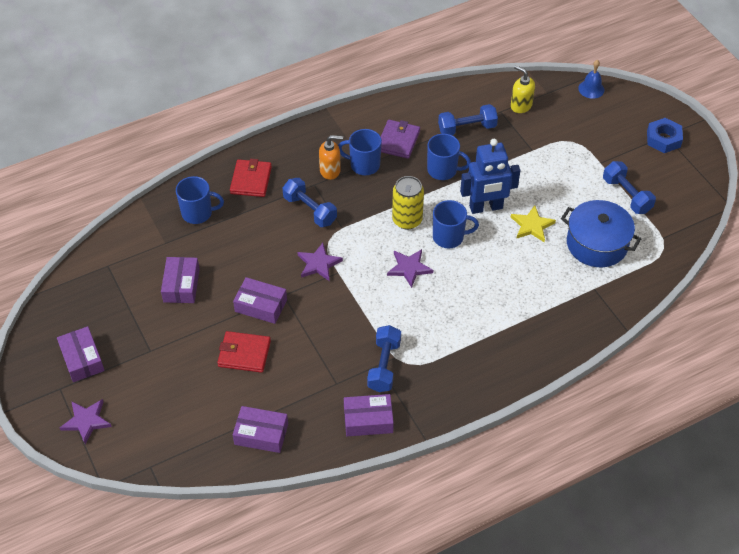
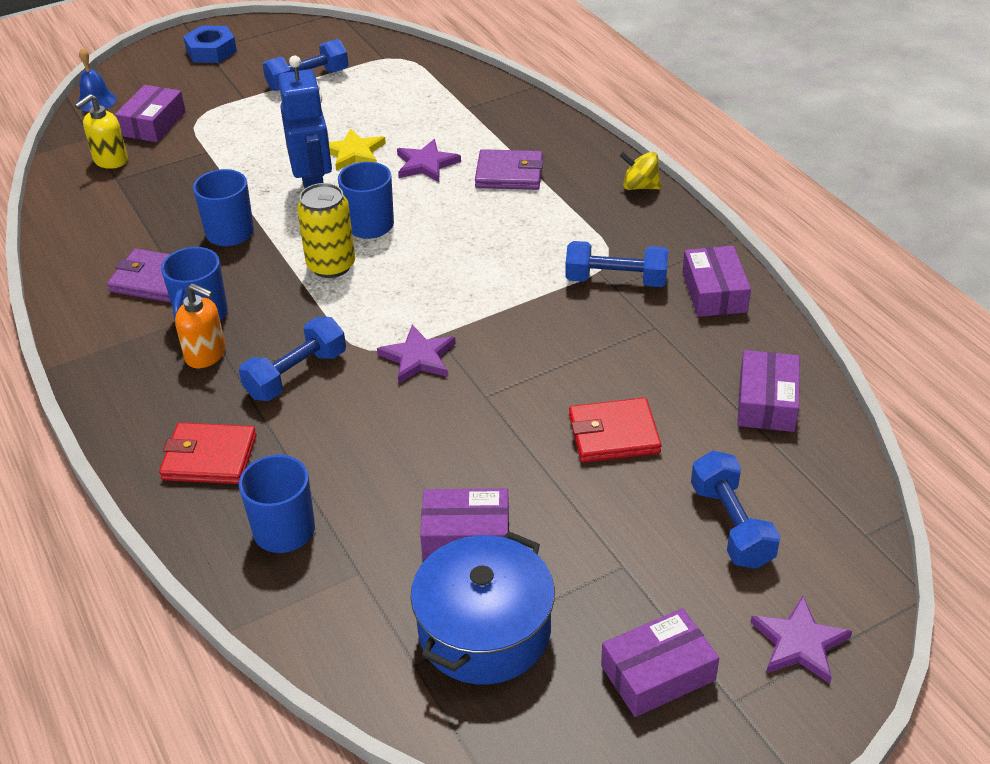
camera: 90 degrees left, 10 degrees down
red wallet [217,331,271,373] -> red wallet turned 75 degrees clockwise [569,398,662,463]
purple box [233,277,287,324] -> purple box moved to [115,85,186,142]
orange soap dispenser [319,135,343,180] -> orange soap dispenser turned 120 degrees clockwise [175,283,226,368]
purple star [387,249,433,288] -> purple star moved to [397,139,461,182]
blue dumbbell [438,104,498,135] -> blue dumbbell moved to [691,450,781,569]
blue pot [561,200,641,267] -> blue pot moved to [410,531,555,684]
none -> purple wallet [475,149,543,190]
none -> yellow spinning top [620,152,661,190]

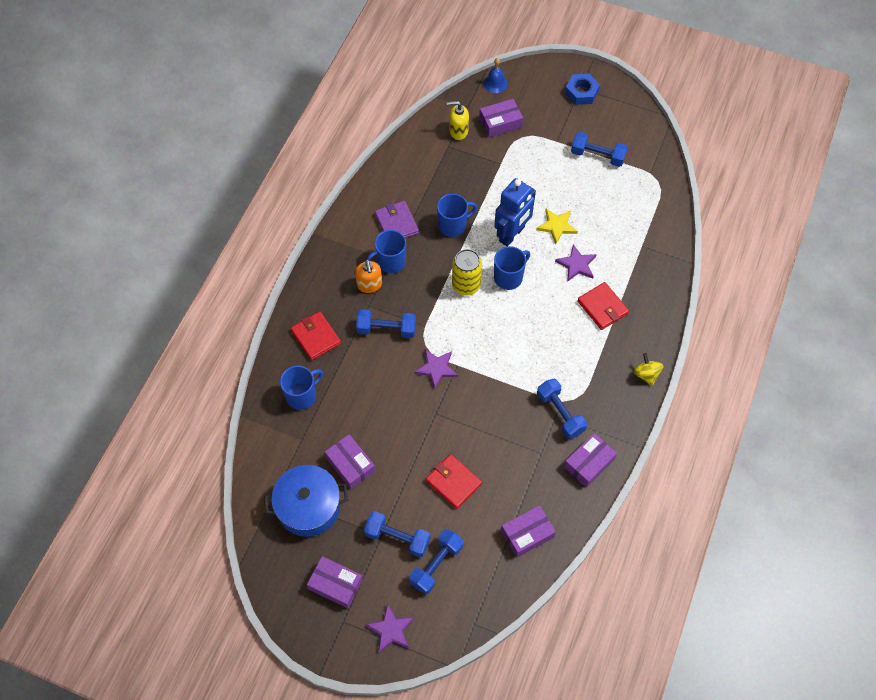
camera: 50 degrees right, 20 degrees up
purple wallet [475,149,543,190] -> red wallet [577,282,629,330]
none -> blue dumbbell [364,511,431,557]

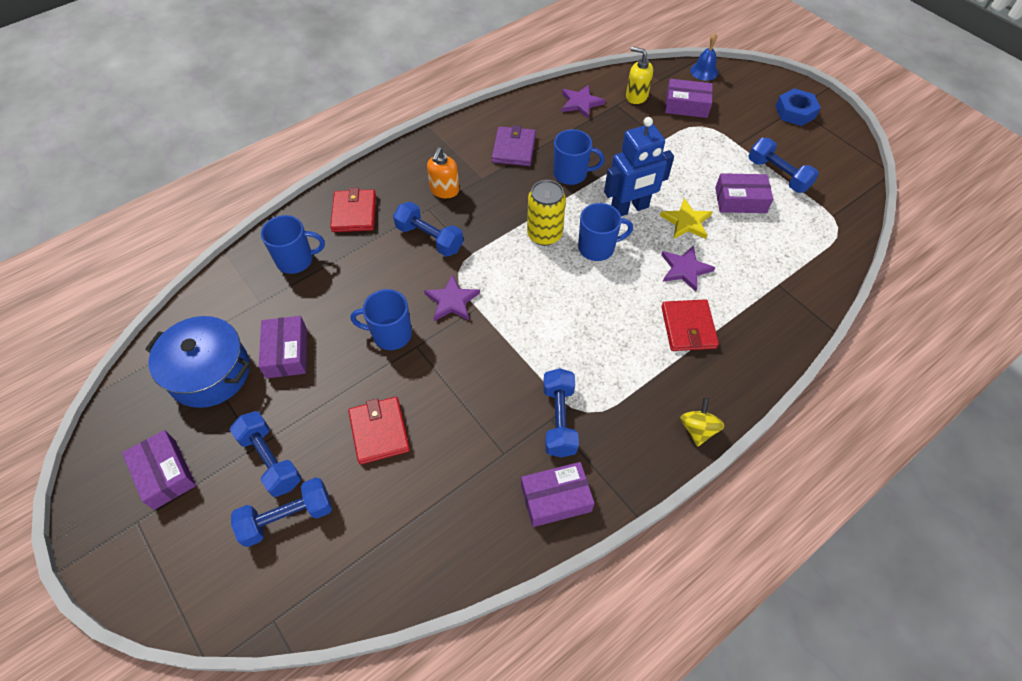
camera: 30 degrees right, 5 degrees down
blue mug [366,230,406,273] -> blue mug moved to [350,289,412,350]
purple star [366,603,414,653] -> purple star moved to [562,85,606,119]
purple box [501,505,556,558] -> purple box moved to [715,173,773,213]

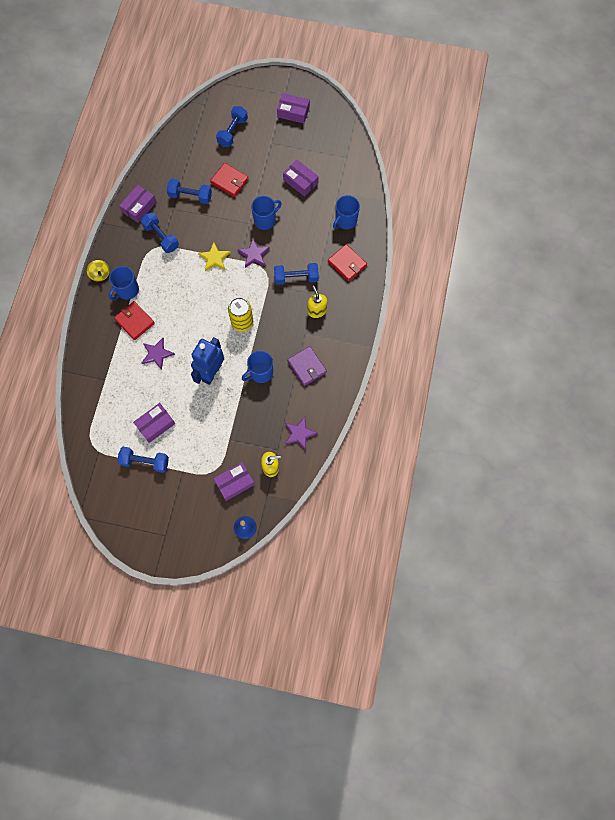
camera: 140 degrees right, 15 degrees up
blue pot [145,316,250,408] -> none
blue dumbbell [230,411,301,497] -> blue dumbbell moved to [167,179,212,204]
orange soap dispenser [427,147,459,198] -> yellow soap dispenser [308,286,327,318]
blue mug [578,203,633,261] -> blue mug moved to [109,266,139,300]
yellow star [660,198,712,239] -> yellow star moved to [198,242,231,271]
blue nut [775,88,821,126] -> none

